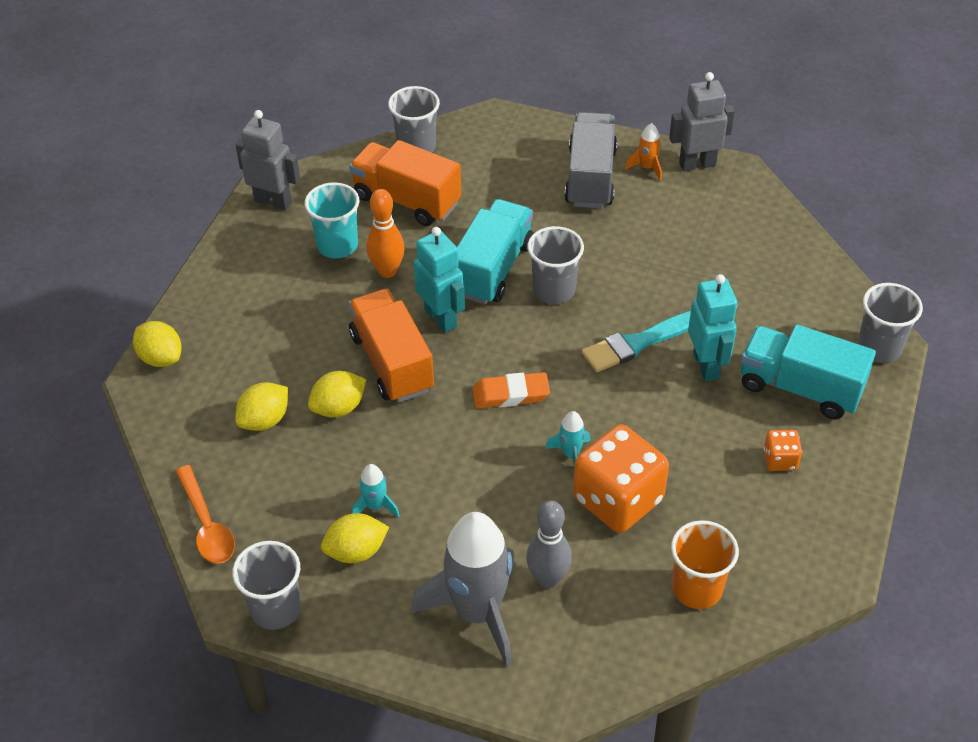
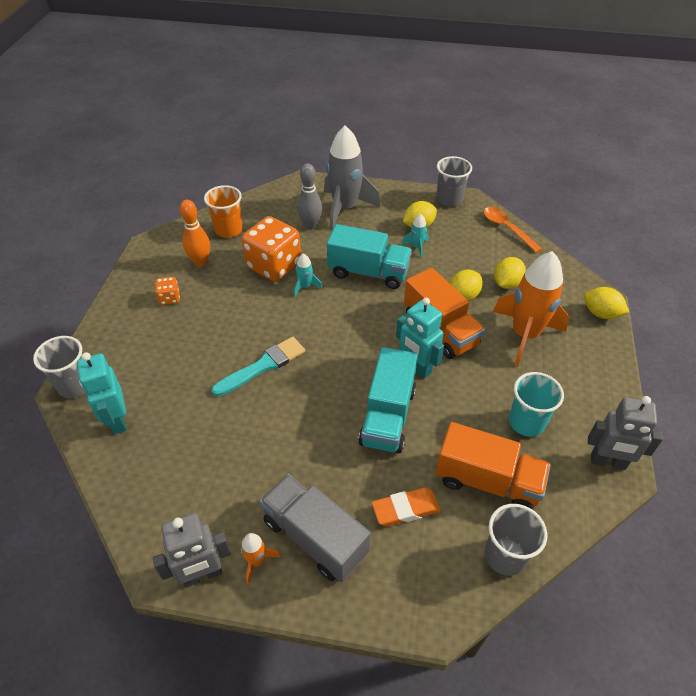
camera: 170 degrees right, 0 degrees up
orange bowling pin [367,189,405,278] -> orange bowling pin moved to [180,200,210,267]
orange eraser [473,372,550,408] -> orange eraser moved to [372,488,440,526]
grey cup [528,226,584,304] -> none
grey truck [564,112,617,208] -> grey truck turned 135 degrees clockwise [260,474,371,582]
turquoise robot [688,274,737,381] -> turquoise robot moved to [77,352,127,434]
turquoise truck [741,325,876,419] -> turquoise truck moved to [327,224,412,289]
none -> orange rocket [493,251,569,366]

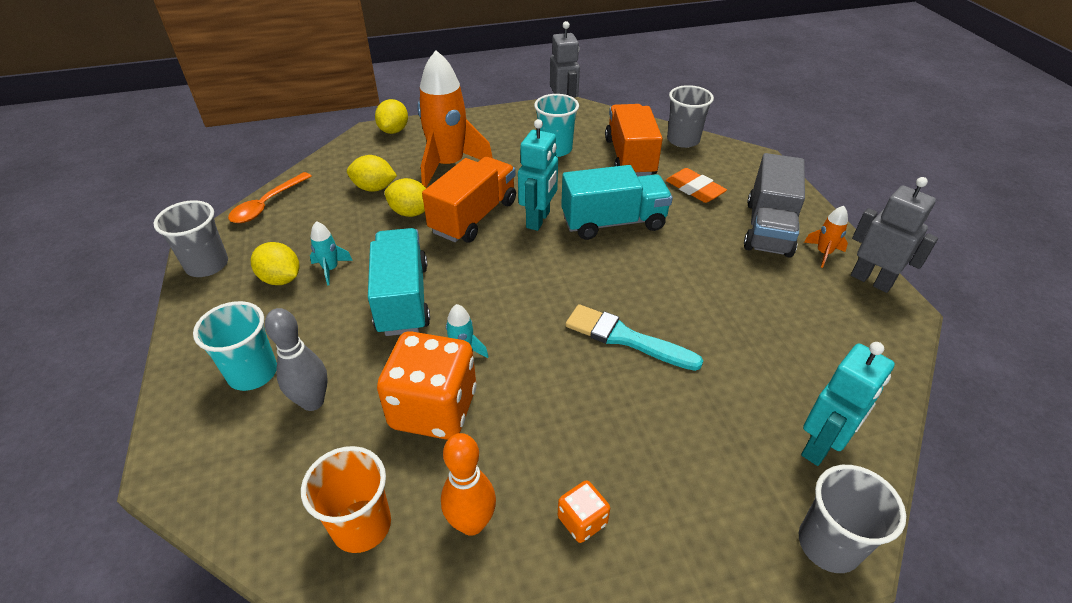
camera: 115 degrees left, 5 degrees down
grey rocket [324,125,380,230] -> turquoise cup [193,301,277,391]

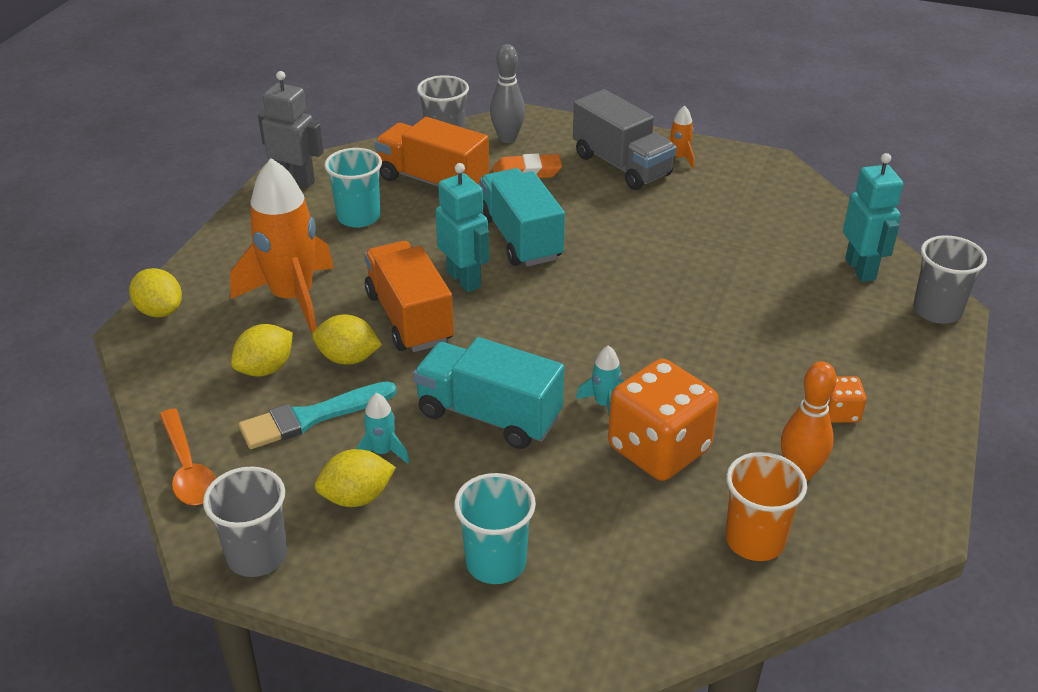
camera: 55 degrees left, 5 degrees down
grey bowling pin [265,308,328,411] -> grey bowling pin moved to [490,44,525,143]
yellow lemon [385,178,426,217] -> yellow lemon turned 45 degrees clockwise [312,314,382,365]
turquoise truck [561,165,673,240] -> turquoise truck turned 45 degrees counterclockwise [480,168,565,267]
turquoise brush [566,304,703,371] -> turquoise brush moved to [238,381,397,449]
grey robot [851,177,938,293] -> none

